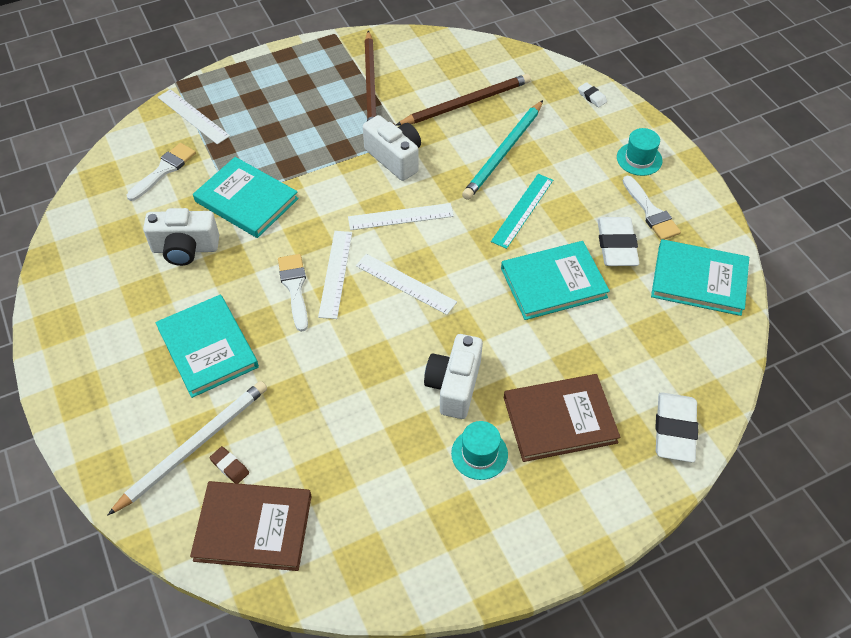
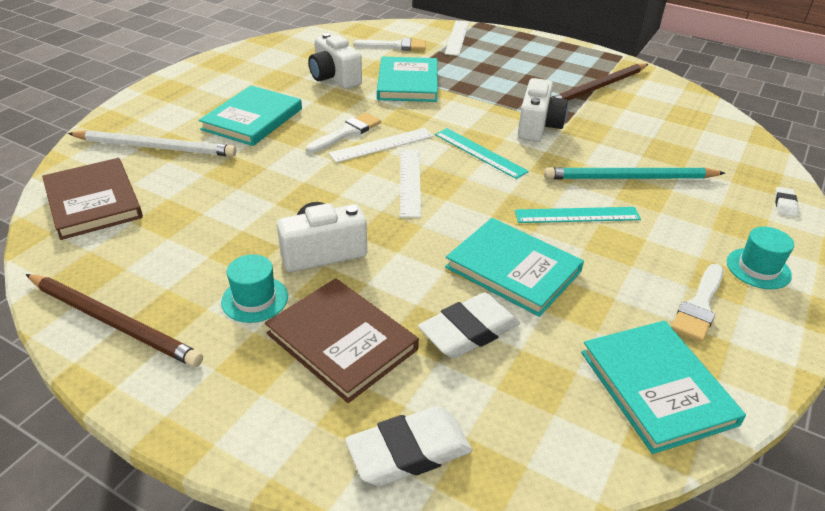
camera: 55 degrees right, 15 degrees down
brown eraser [209,446,249,484] -> none
white ruler [348,203,454,230] -> turquoise ruler [435,128,529,179]
brown pencil [396,74,531,125] -> brown pencil moved to [26,274,203,367]
white eraser [597,217,639,266] -> white eraser moved to [418,292,520,358]

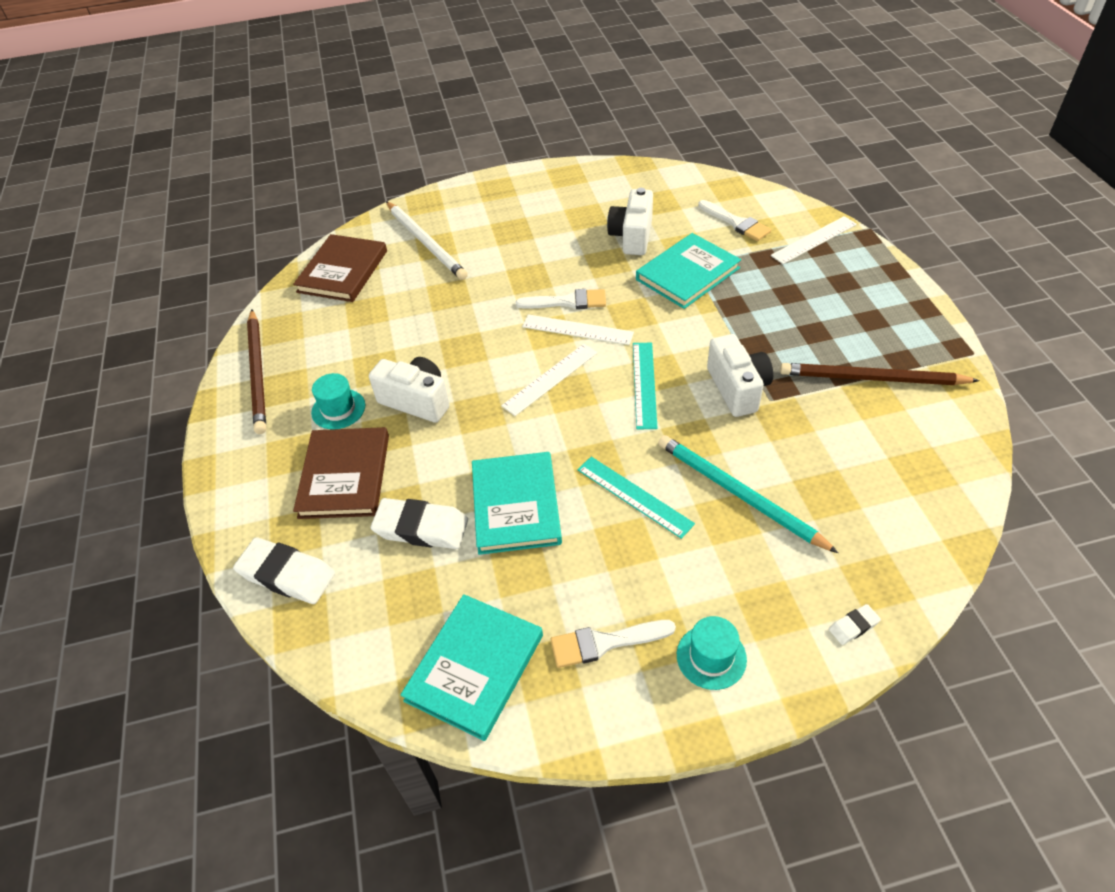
camera: 50 degrees right, 10 degrees up
turquoise book [199,85,302,146] -> none
white camera [518,78,568,142] -> white camera turned 75 degrees counterclockwise [707,334,773,417]

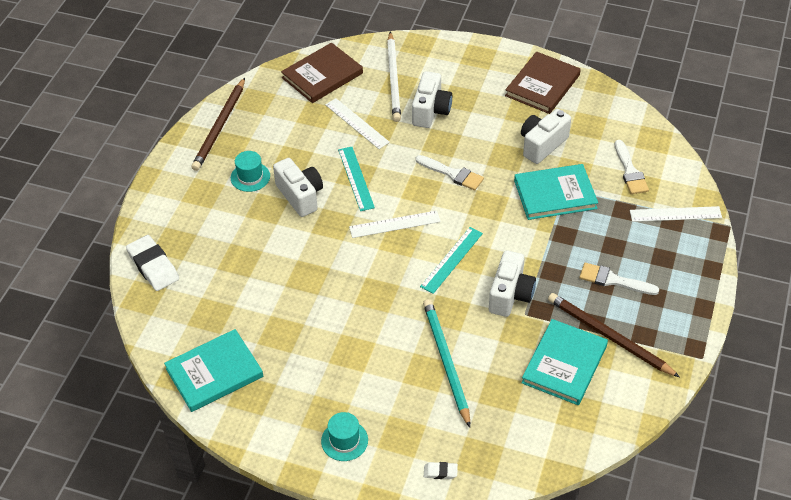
camera: 30 degrees right, 0 degrees up
brown book [293,427,389,519] -> brown book moved to [505,52,581,114]
white eraser [371,498,468,549] -> none
turquoise book [472,452,562,555] -> turquoise book moved to [521,319,608,405]
white ruler [522,314,634,345] -> white ruler moved to [325,98,390,149]
white brush [551,620,676,668] -> white brush moved to [579,263,659,295]
turquoise ruler [577,457,695,539] -> turquoise ruler moved to [338,147,375,211]
none -> white camera [412,71,452,128]

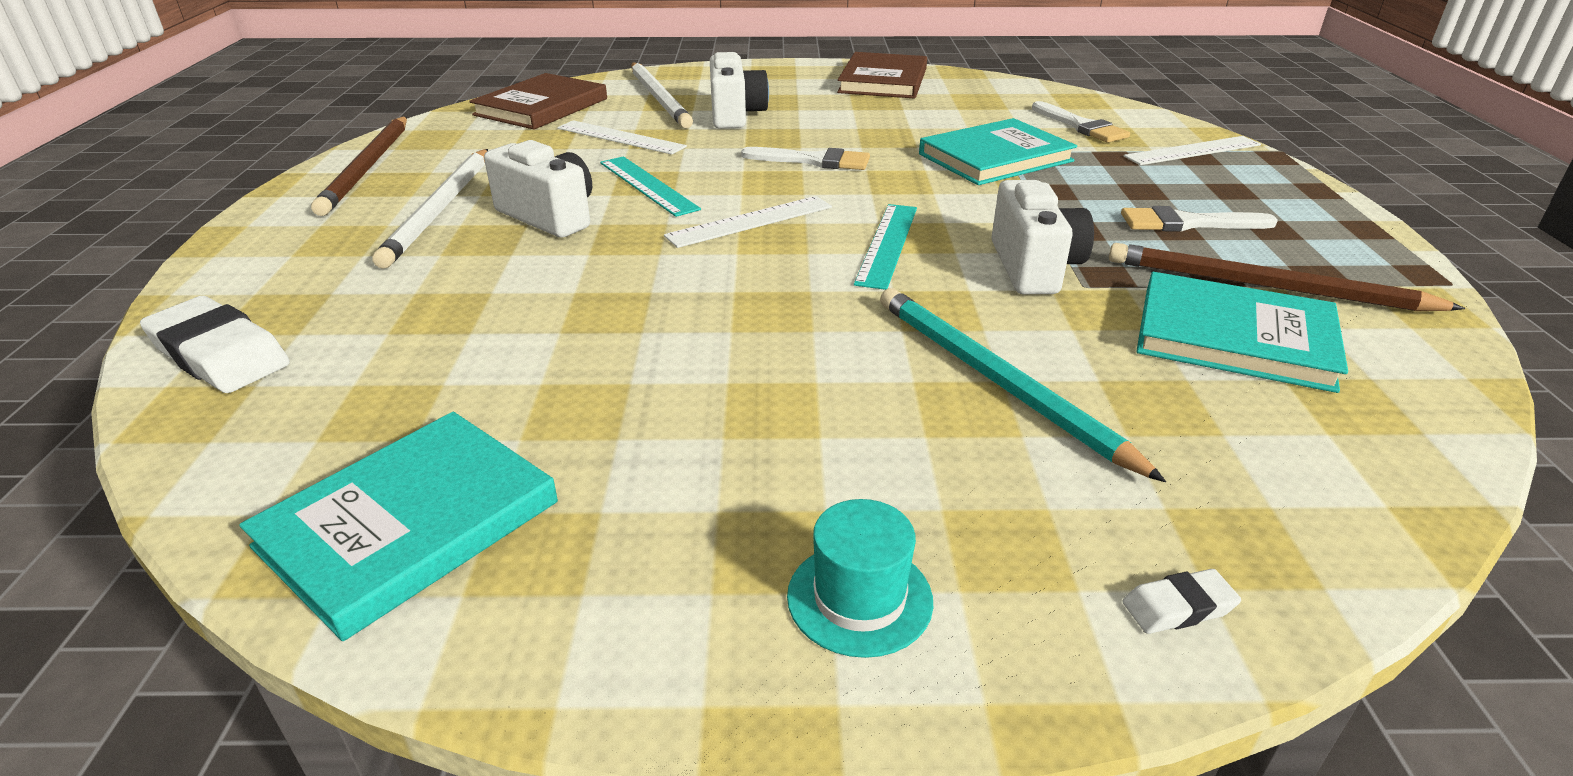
camera: 20 degrees left, 15 degrees down
turquoise hat [231,151,270,192] -> white pencil [372,149,488,269]
white camera [521,109,571,164] -> none
turquoise book [521,319,608,405] -> turquoise book turned 75 degrees counterclockwise [1136,272,1348,393]

